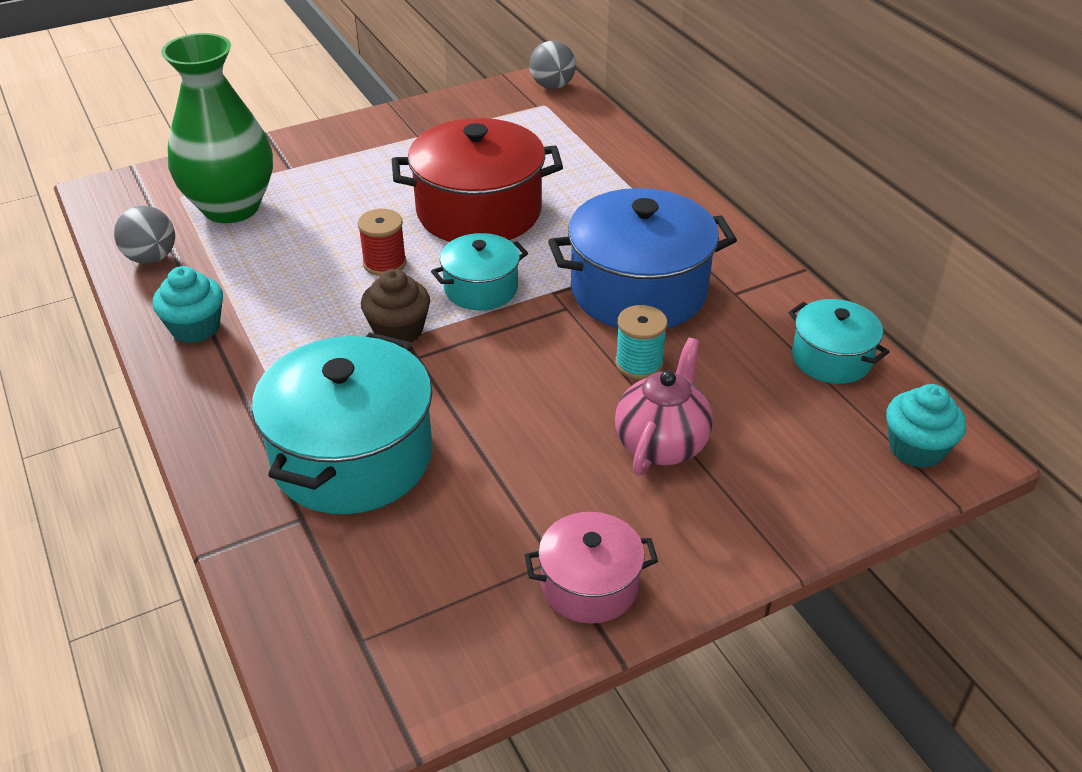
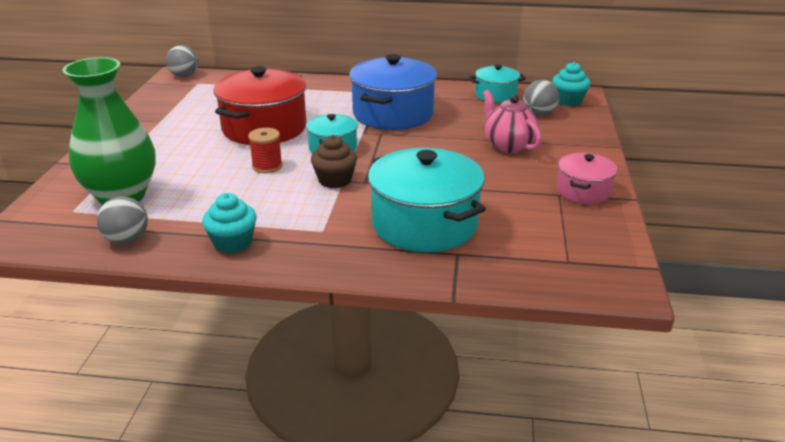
camera: 55 degrees left, 10 degrees down
turquoise spool [615,305,667,380] -> none
none -> grey ball [523,80,559,115]

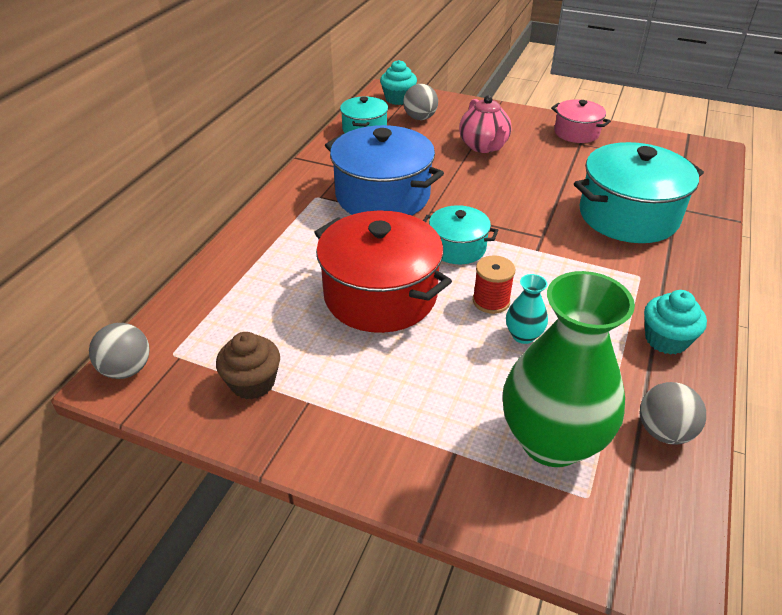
camera: 75 degrees left, 10 degrees up
brown cupcake [311,135,357,188] -> brown cupcake moved to [216,332,280,399]
pink teapot [483,90,542,153] -> pink teapot turned 90 degrees counterclockwise [459,95,512,153]
none -> turquoise vase [506,274,548,344]

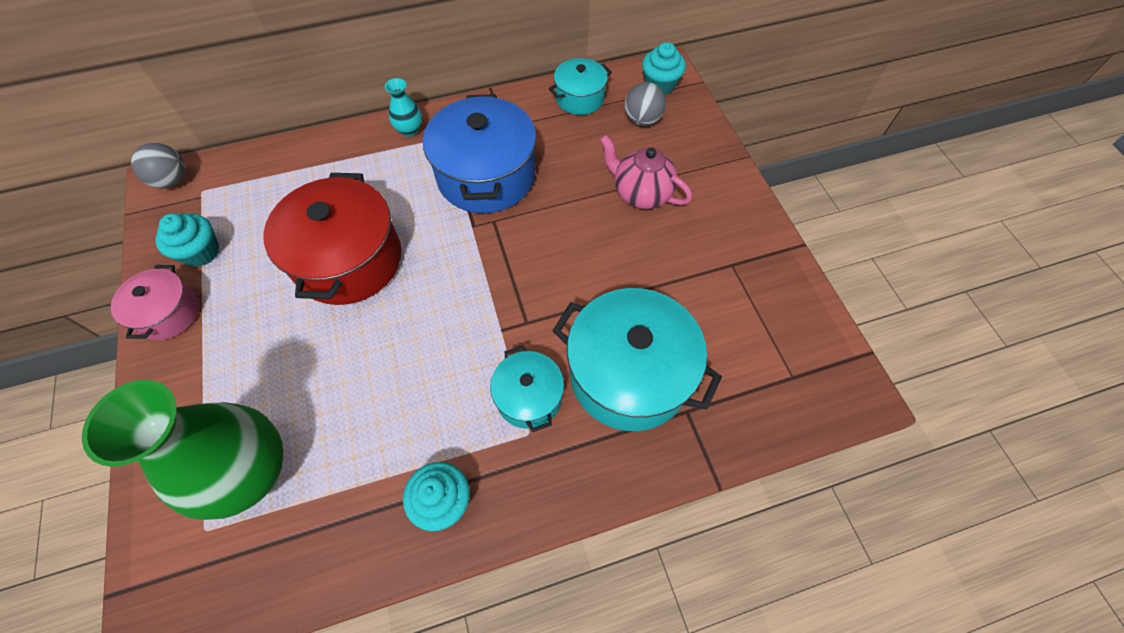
camera: 50 degrees right, 20 degrees up
brown cupcake [216,332,280,399] -> turquoise cupcake [155,213,219,267]
turquoise pot [423,205,499,264] -> turquoise pot moved to [490,345,564,432]
pink teapot [459,95,512,153] -> pink teapot turned 90 degrees clockwise [600,135,692,209]
red spool [473,255,515,314] -> none
turquoise vase [506,274,548,344] -> turquoise vase moved to [385,78,422,137]
pink pot [551,99,611,143] -> pink pot moved to [111,265,199,340]
grey ball [640,382,706,445] -> none

